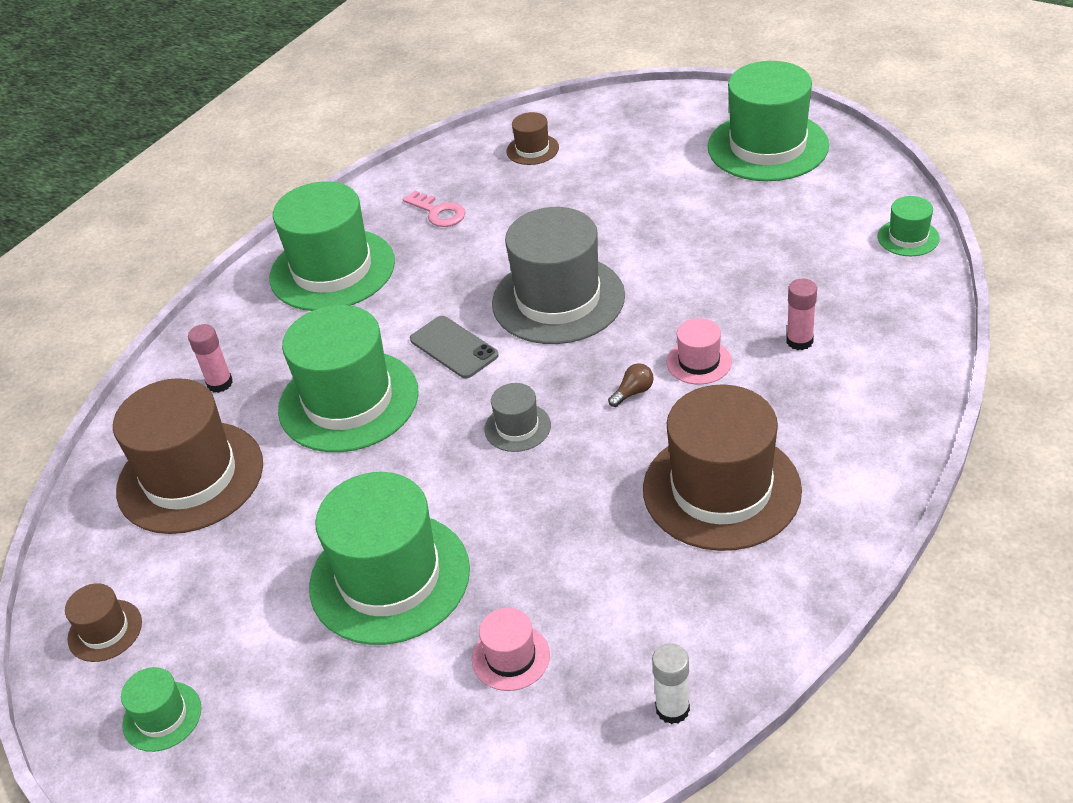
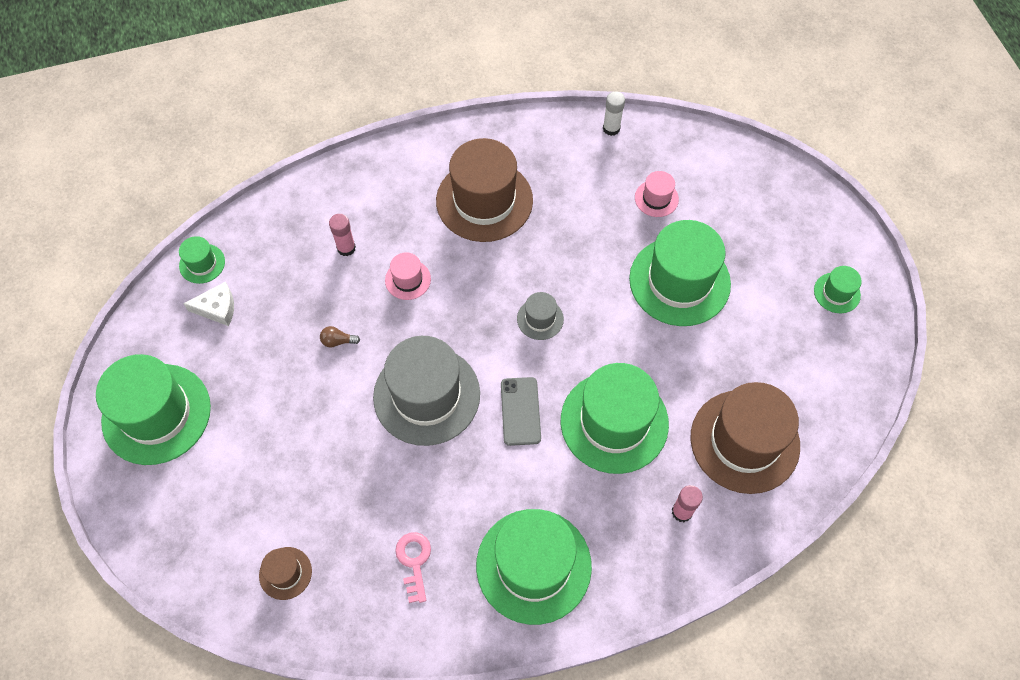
camera: 145 degrees left, 20 degrees up
brown hat [65,583,142,662] -> none
brown light bulb [608,363,654,407] -> brown light bulb moved to [320,326,360,348]
none -> white cheese [183,282,234,326]

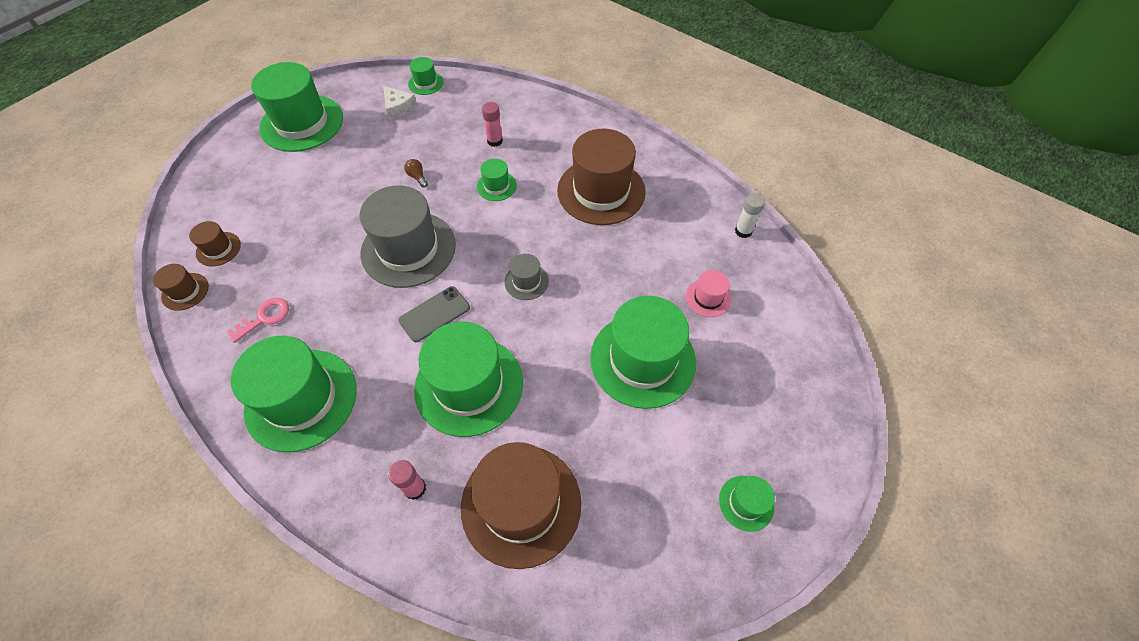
camera: 55 degrees right, 5 degrees down
pink hat [385,252,431,300] -> green hat [477,159,517,201]
none -> brown hat [153,264,209,311]

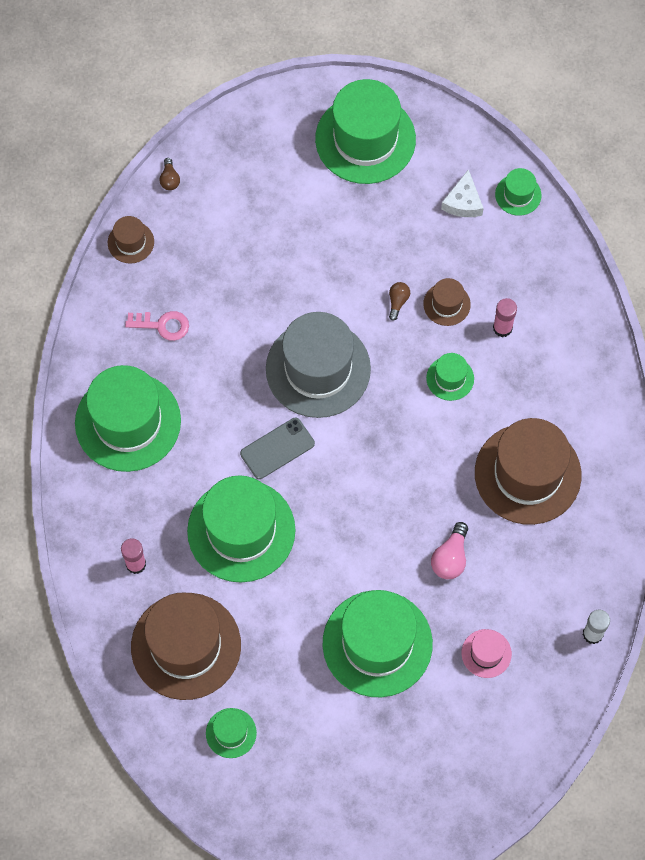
camera: 50 degrees right, 10 degrees up
brown hat [189,221,241,266] -> brown hat moved to [423,278,471,326]
grey phone [398,286,470,342] -> grey phone turned 45 degrees counterclockwise [240,418,315,479]
grey hat [505,254,549,300] -> none
green hat [719,476,775,532] -> green hat moved to [206,708,257,758]
none -> brown light bulb [159,158,180,190]
none -> pink light bulb [431,522,468,579]

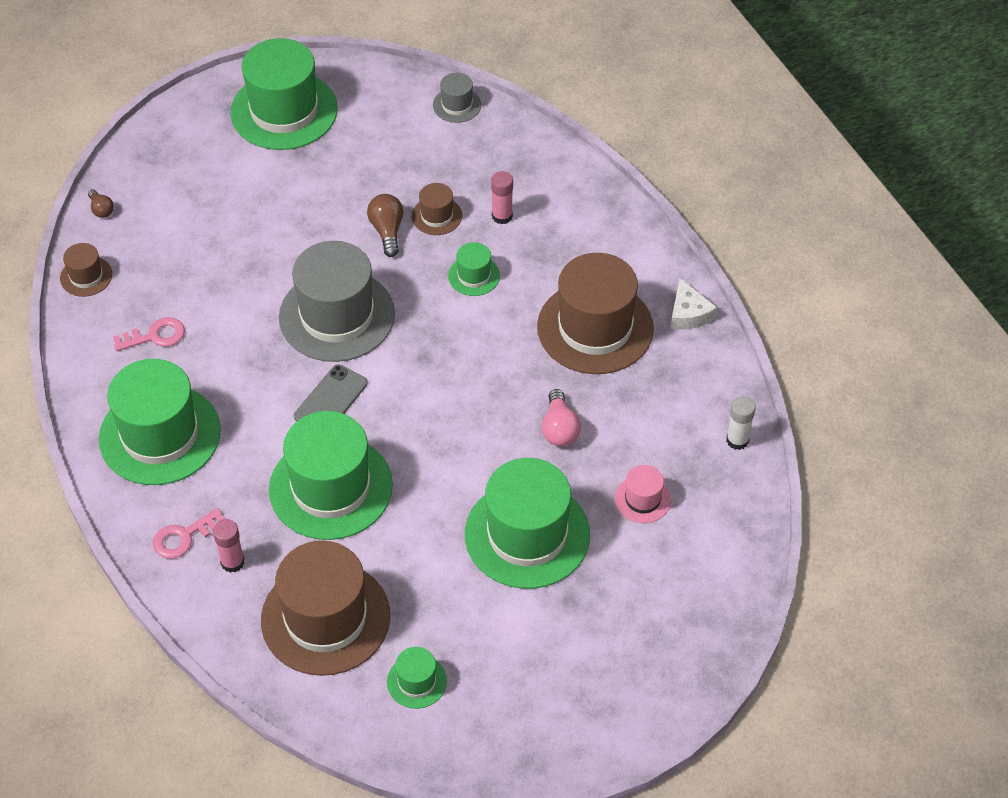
camera: 25 degrees left, 15 degrees down
brown light bulb [389,282,410,321] -> brown light bulb [367,194,403,257], size x1.58
white cheese [441,169,484,217] -> white cheese moved to [671,278,717,330]
green hat [495,168,542,216] -> grey hat [433,73,481,123]
none -> pink key [153,508,224,559]

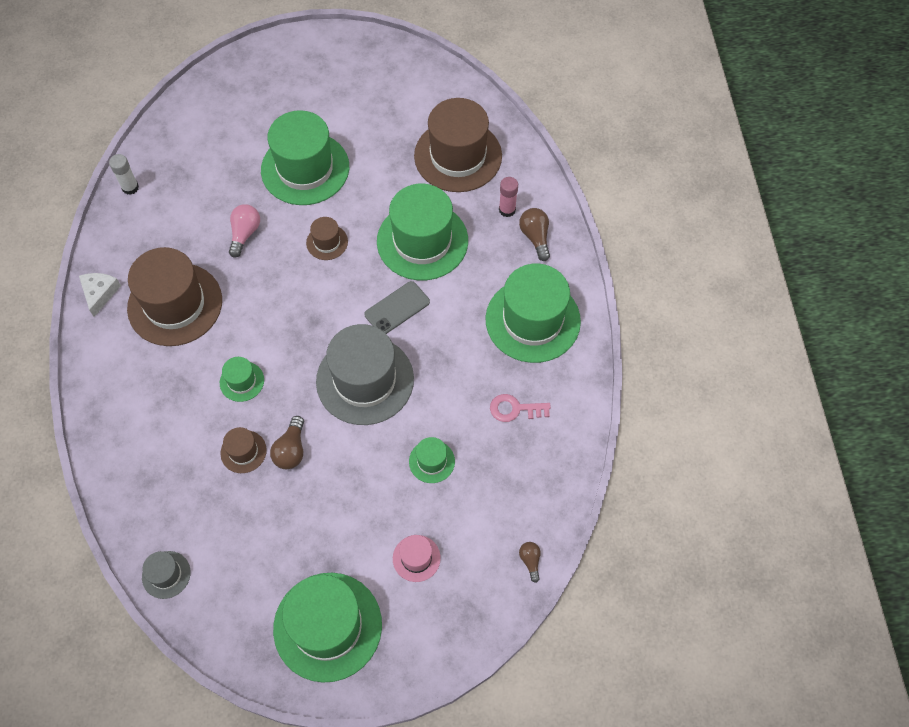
camera: 160 degrees left, 10 degrees up
brown hat [60,243,112,297] -> brown hat moved to [306,217,348,260]
pink key [153,508,224,559] -> brown light bulb [519,208,550,261]
green hat [387,647,447,709] -> green hat moved to [409,437,455,483]
pink glue stick [491,171,513,224] -> none
pink hat [615,465,671,523] -> pink hat moved to [393,535,441,582]

